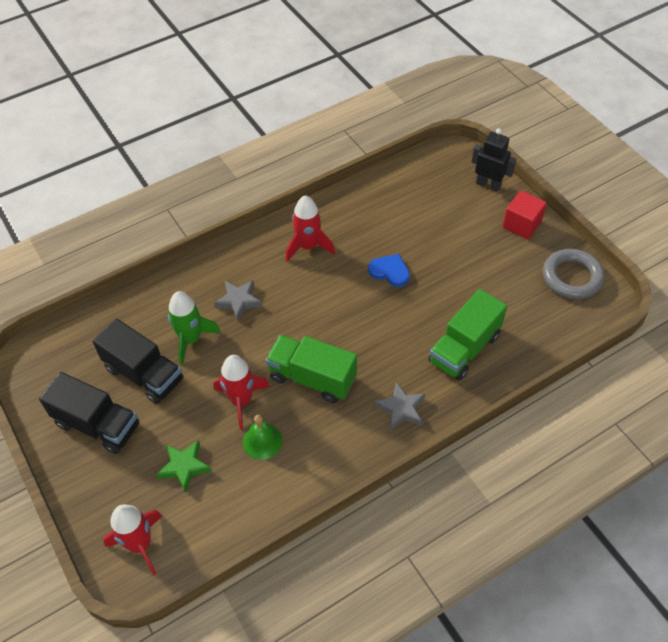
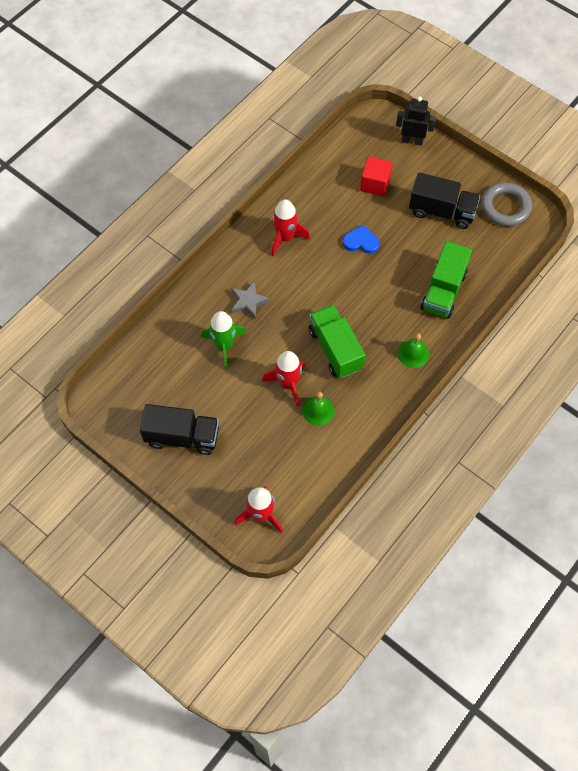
camera: 20 degrees left, 10 degrees up
black truck [93,318,183,404] -> black truck moved to [409,172,480,229]
green star [156,440,211,492] -> none
green truck [266,335,357,403] -> green truck turned 60 degrees clockwise [309,305,366,378]
grey star [375,382,425,431] -> green bell [398,333,429,368]
red cube [503,191,547,239] -> red cube moved to [360,156,393,196]

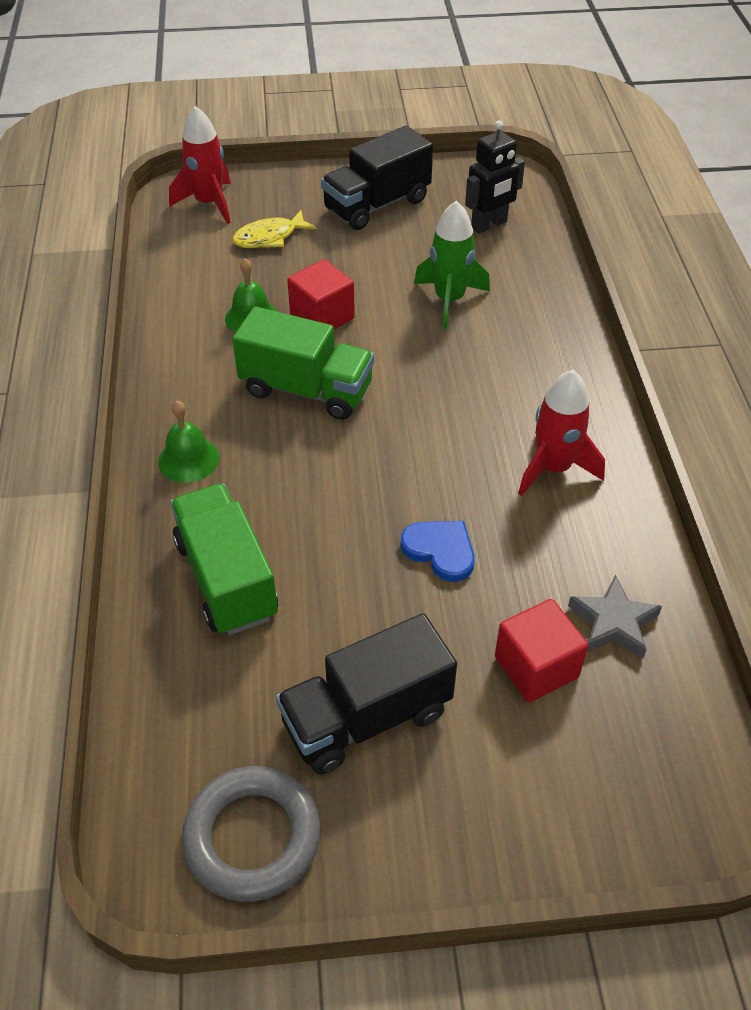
camera: 135 degrees right, 15 degrees down
grey star [231,281,270,320] -> grey star moved to [568,575,662,659]
red rocket [262,351,305,407] -> red cube [287,259,355,329]
blue heart [343,225,380,254] -> blue heart turned 105 degrees counterclockwise [401,521,475,582]
black robot [396,96,436,146] -> black robot moved to [465,121,525,234]
none -> yellow fish [232,210,317,248]

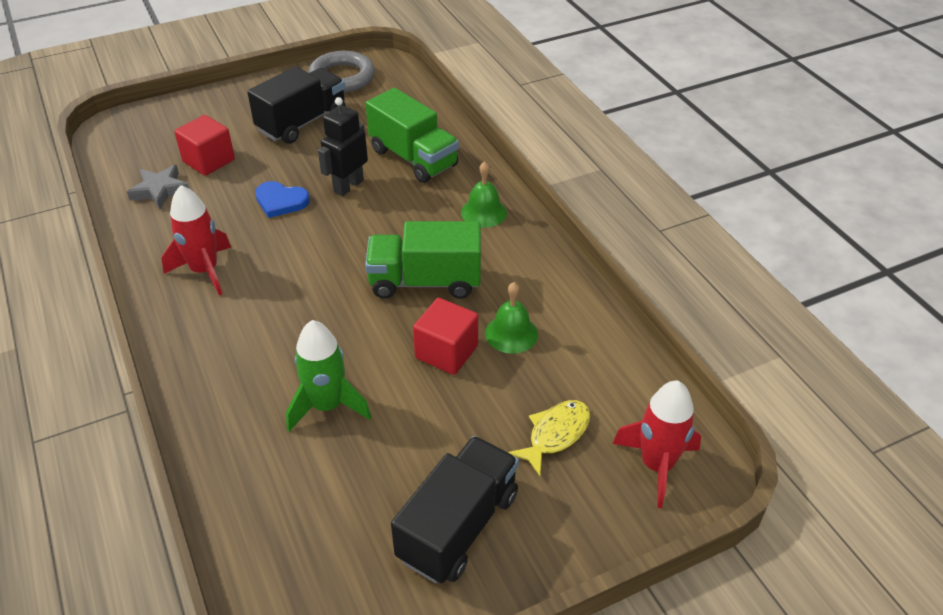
camera: 160 degrees right, 5 degrees down
black robot [465,121,525,234] -> black robot moved to [318,97,368,196]

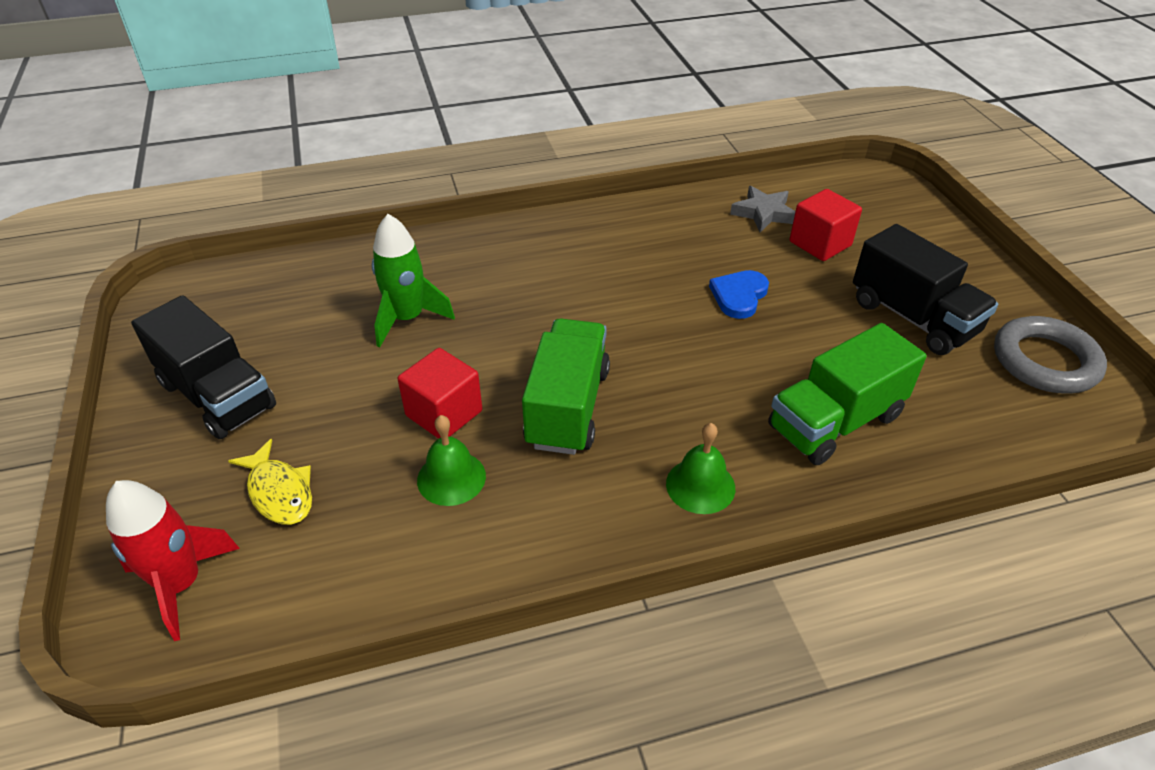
camera: 100 degrees right, 0 degrees up
red rocket [161,185,231,296] -> none
black robot [318,97,368,196] -> none

